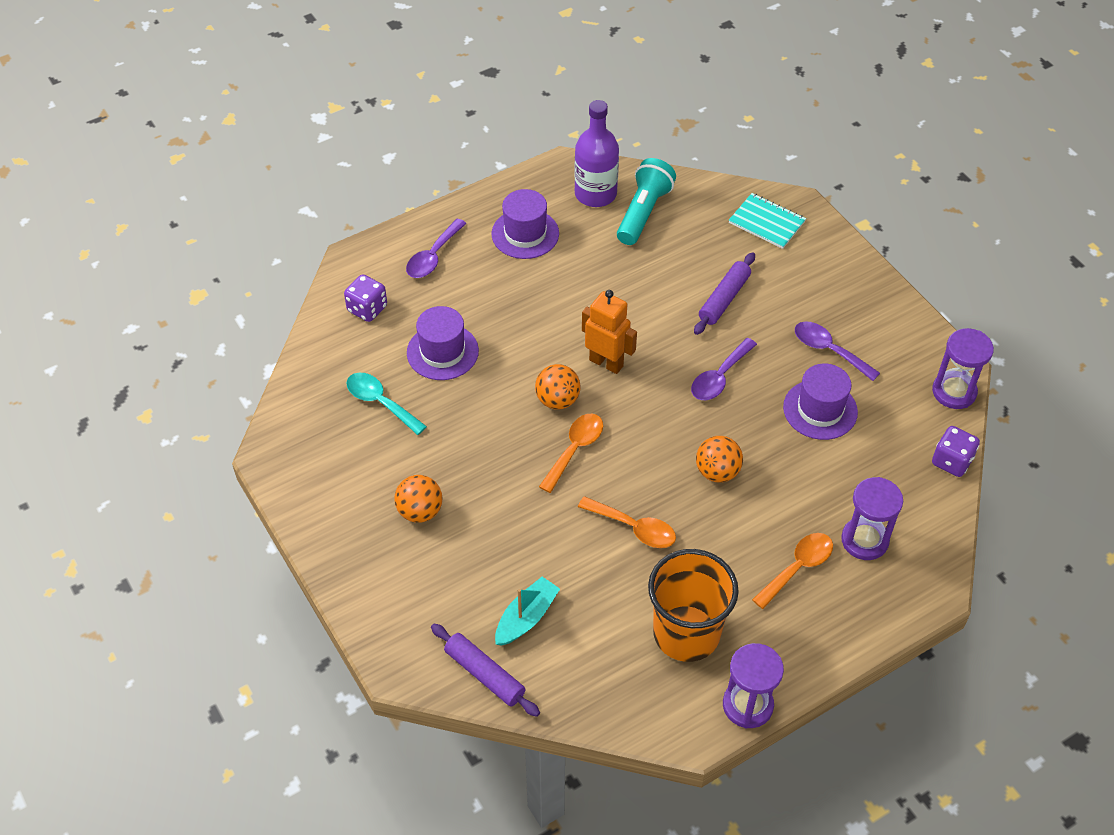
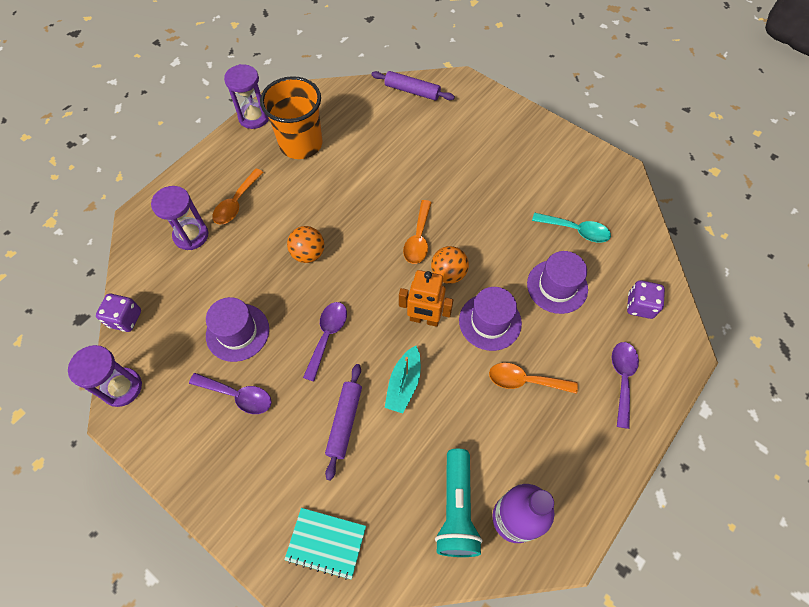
camera: 160 degrees right, 10 degrees up
orange ball [394,475,443,523] -> none
purple hat [492,189,559,259] -> purple hat moved to [459,287,522,351]
turquoise boat [495,577,560,646] -> turquoise boat moved to [385,346,421,413]
orange spoon [578,496,676,548] -> orange spoon moved to [489,363,578,394]

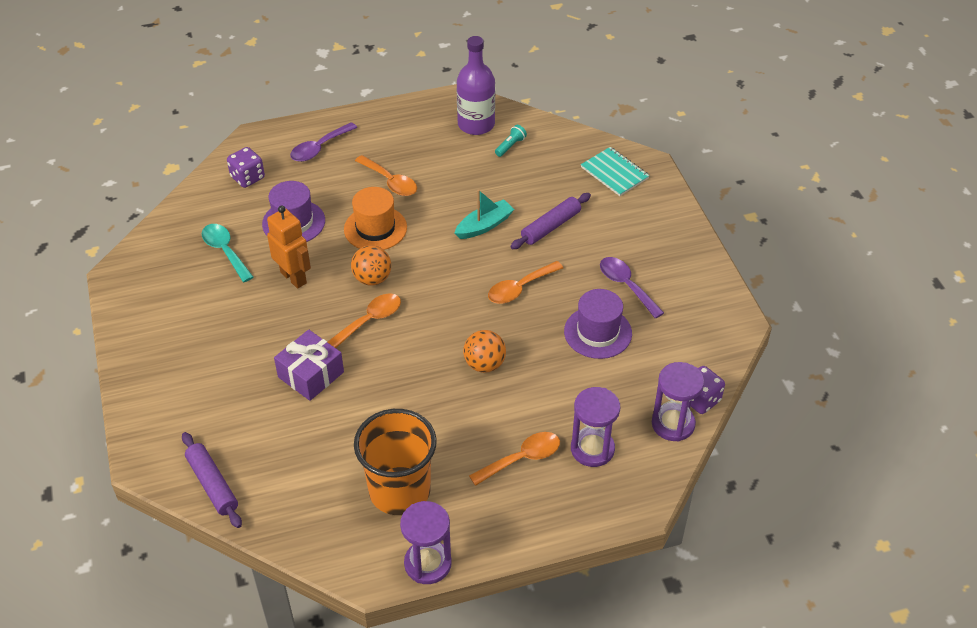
camera: 145 degrees left, 15 degrees down
purple hourglass [68,345,142,407] -> purple hourglass moved to [652,362,704,441]
purple spoon [303,302,347,381] -> orange spoon [488,261,563,304]
orange robot [399,270,453,327] -> orange robot moved to [267,205,311,289]
turquoise flashlight [435,449,483,557] -> turquoise flashlight [495,125,527,157], size x0.47
purple hat [459,287,522,351] -> orange hat [344,187,407,250]
none -> purple gift [274,330,344,401]

